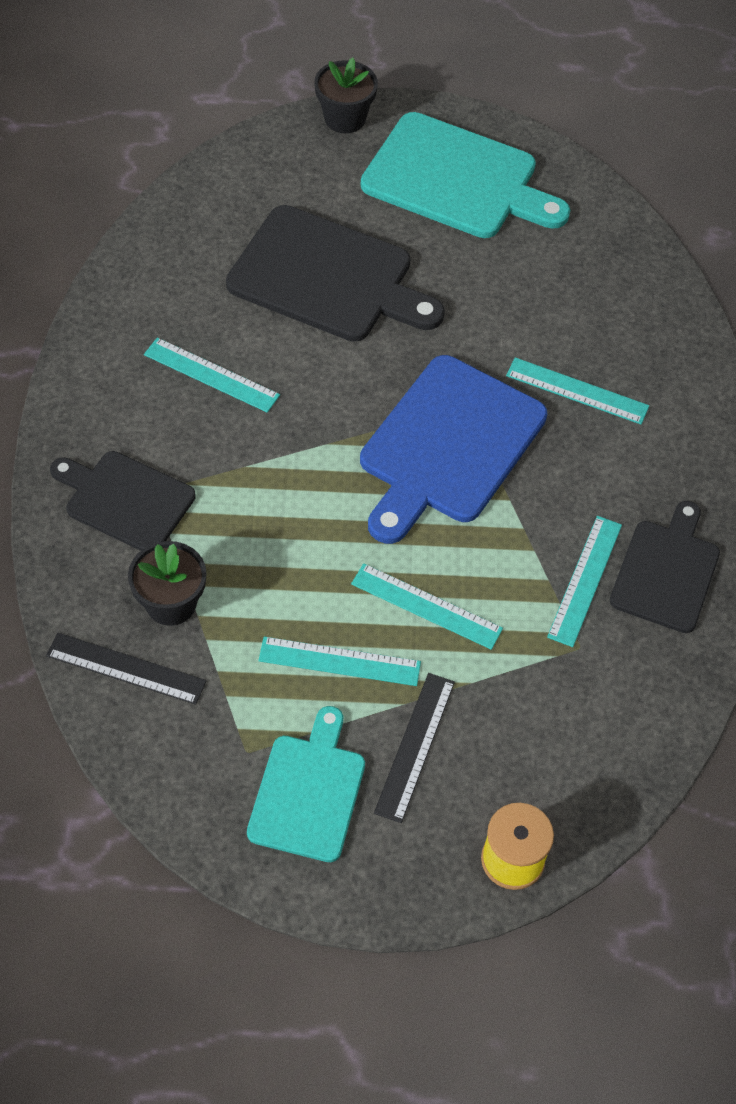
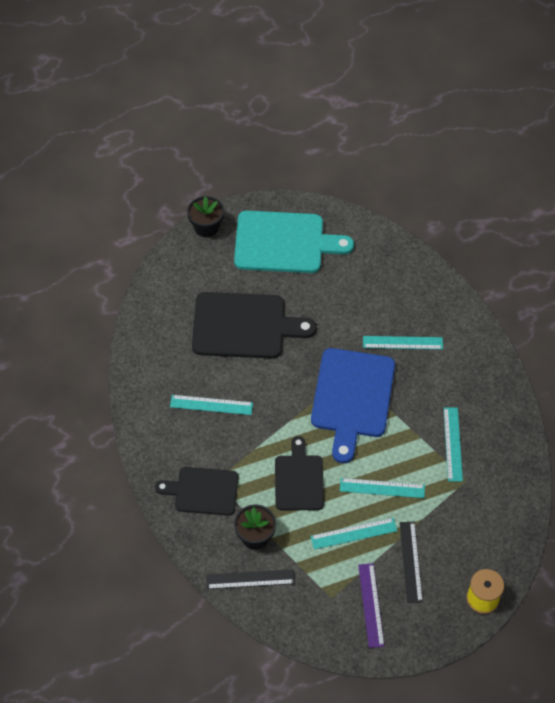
camera: 20 degrees left, 0 degrees up
turquoise cutting board [247,706,365,862] -> purple ruler [358,563,384,648]
black cutting board [610,501,720,633] -> black cutting board moved to [275,436,324,510]

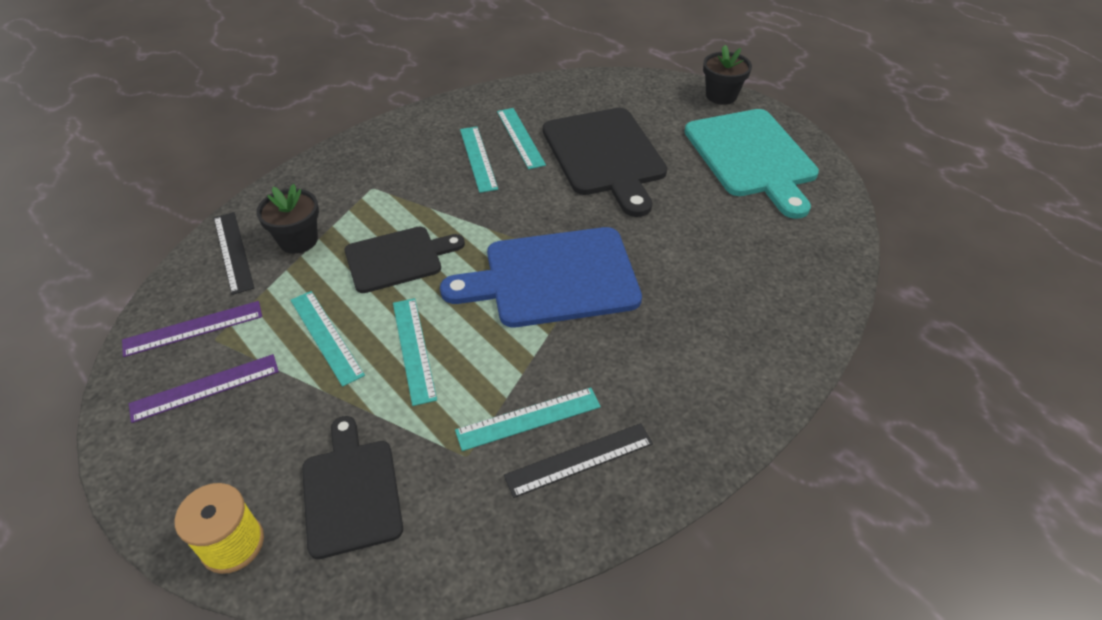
camera: 70 degrees right, 10 degrees down
black cutting board [155,467,238,516] -> black cutting board moved to [302,416,403,559]
turquoise ruler [363,336,443,349] -> turquoise ruler moved to [497,108,546,169]
black ruler [400,522,423,603] -> black ruler moved to [504,423,653,498]
none -> purple ruler [122,301,262,357]

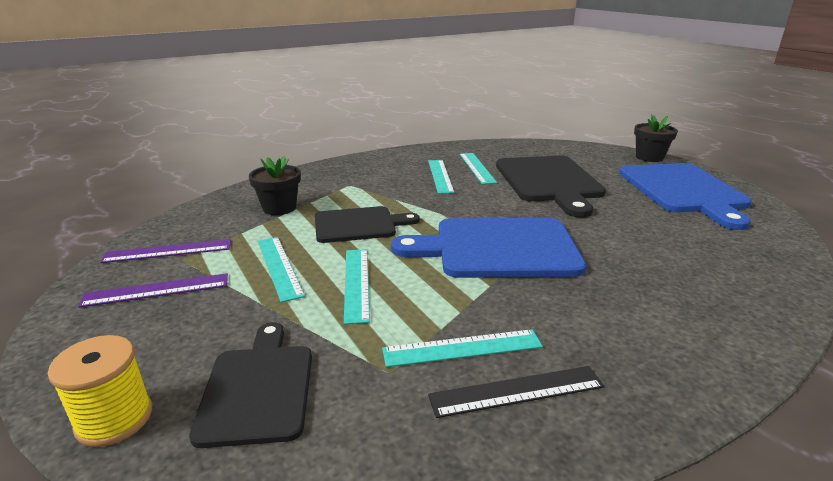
camera: 10 degrees right, 20 degrees down
black ruler [214,212,254,295] -> none
turquoise cutting board [684,109,819,219] -> blue cutting board [619,163,752,230]

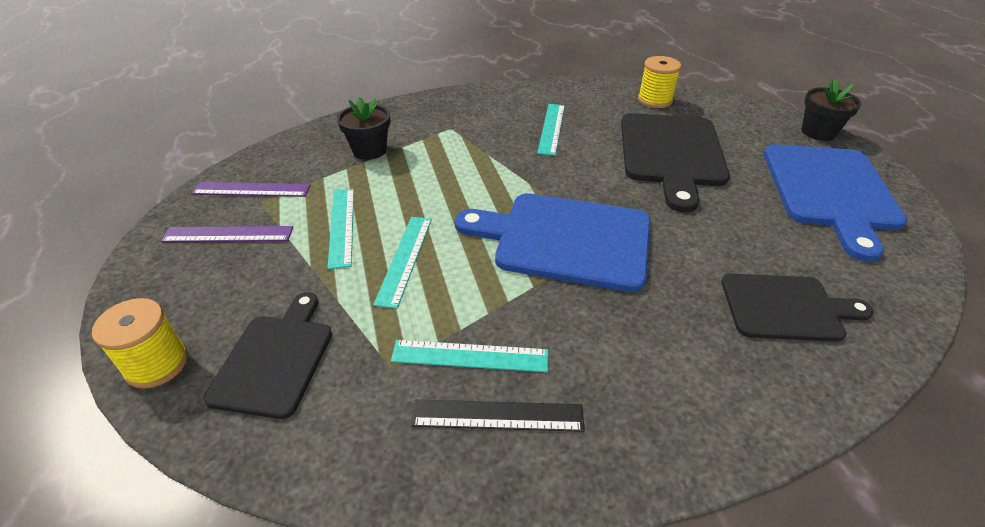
camera: 15 degrees right, 15 degrees up
black cutting board [315,206,420,243] -> black cutting board moved to [721,274,874,342]
turquoise ruler [460,153,497,184] -> none
none -> yellow spool [638,56,681,108]

